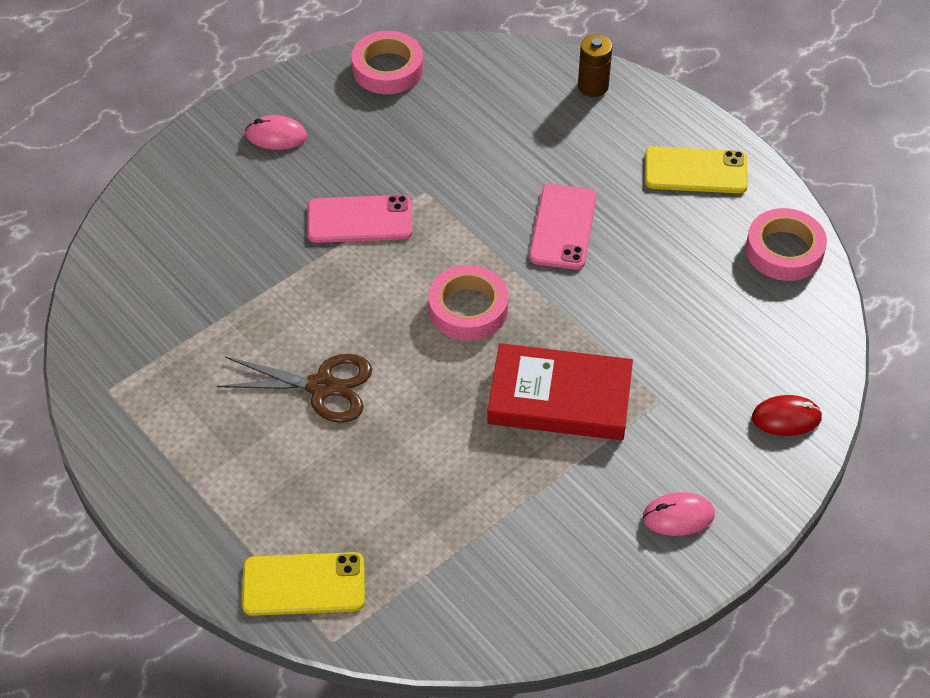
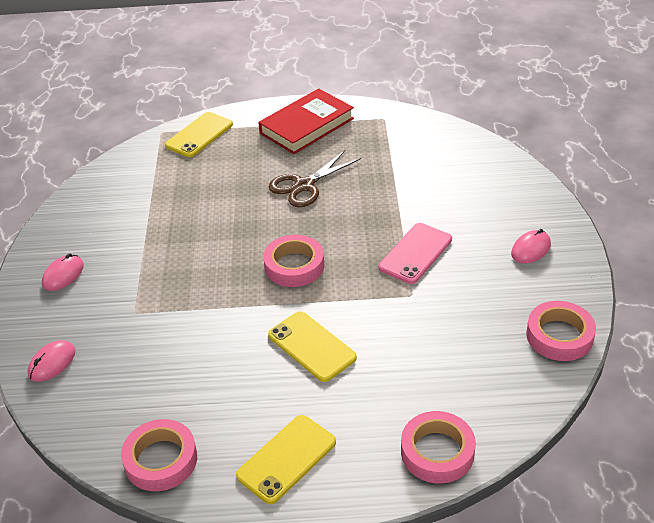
camera: 130 degrees right, 10 degrees down
red book [487,343,633,440] -> red book moved to [258,88,354,154]
pink phone [529,184,597,270] -> yellow phone [268,311,357,382]
brown battery [578,35,612,97] -> pink tape [401,411,476,484]
red mouse [752,395,823,436] -> pink mouse [28,340,75,382]

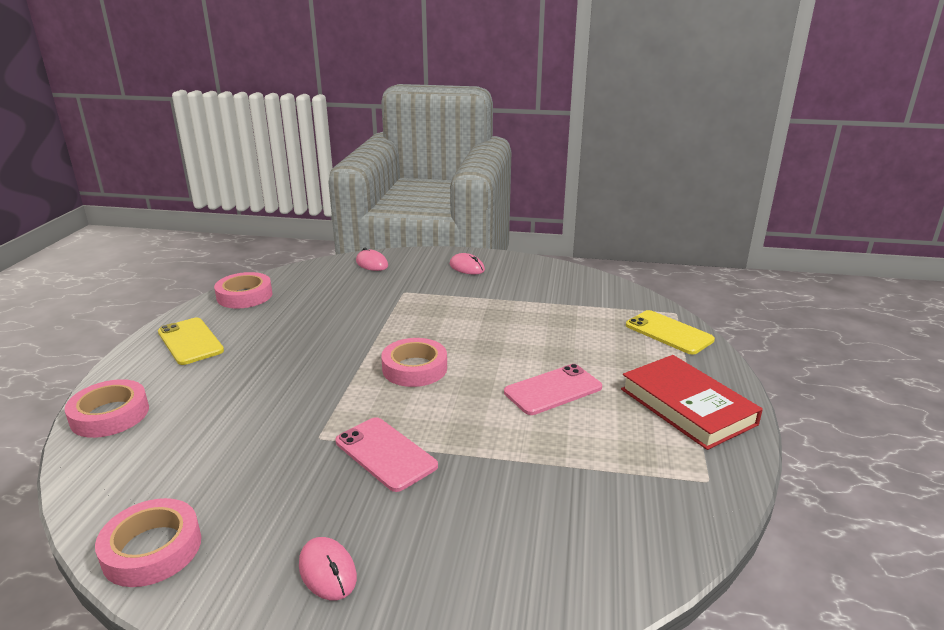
camera: 100 degrees right, 15 degrees down
yellow phone [268,311,357,382] -> none
brown scissors [269,150,361,207] -> pink phone [504,364,602,415]

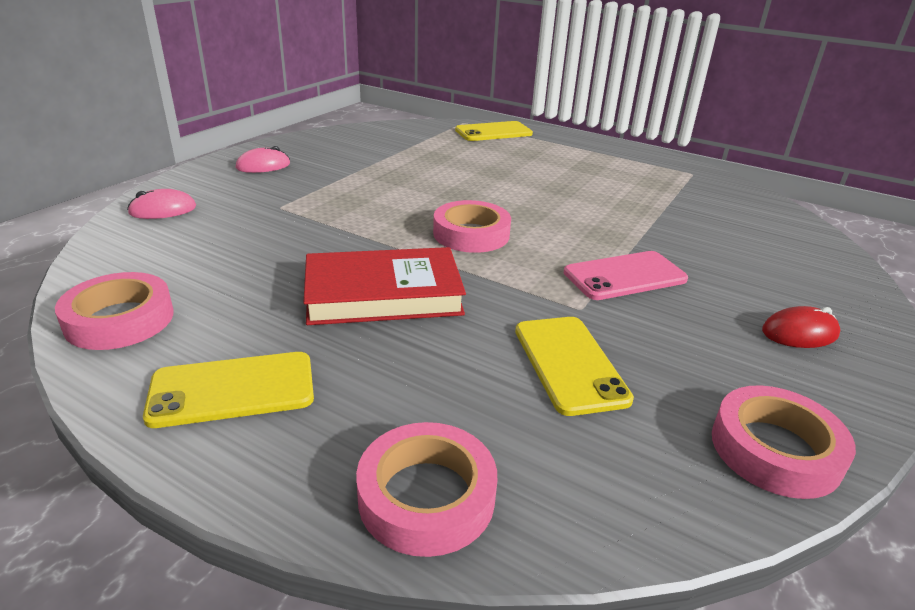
camera: 70 degrees left, 5 degrees up
pink mouse [299,537,357,600] -> red mouse [762,306,840,348]
pink phone [504,364,602,415] -> none
red book [621,355,763,450] -> red book moved to [304,247,466,325]
none -> yellow phone [515,317,634,416]

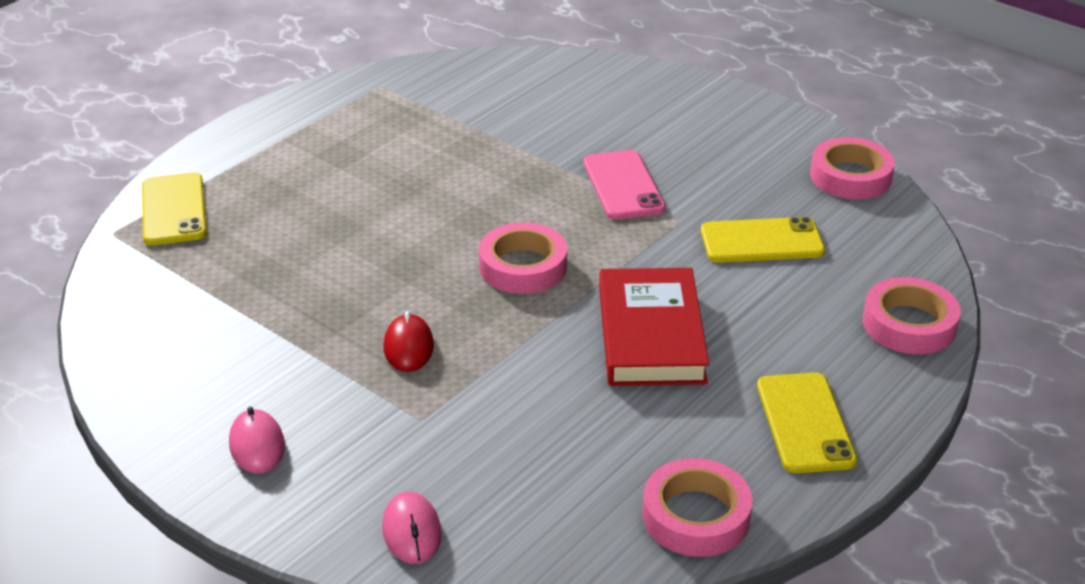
camera: 80 degrees left, 5 degrees up
red mouse [762,306,840,348] -> red mouse moved to [383,311,434,372]

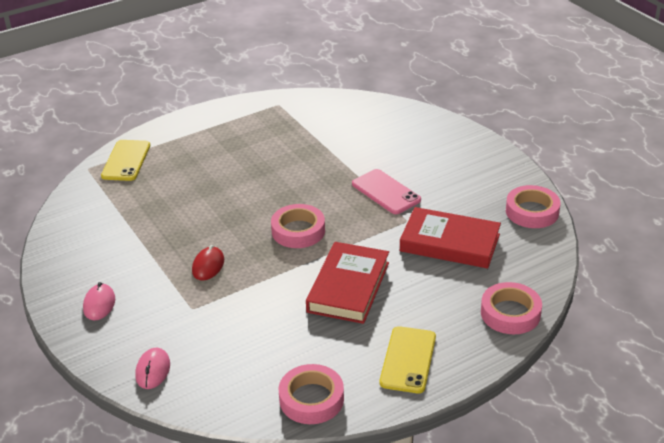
camera: 20 degrees right, 0 degrees up
pink phone [583,150,666,220] -> pink phone turned 45 degrees counterclockwise [352,169,421,214]
yellow phone [701,217,825,263] -> red book [400,207,501,269]

